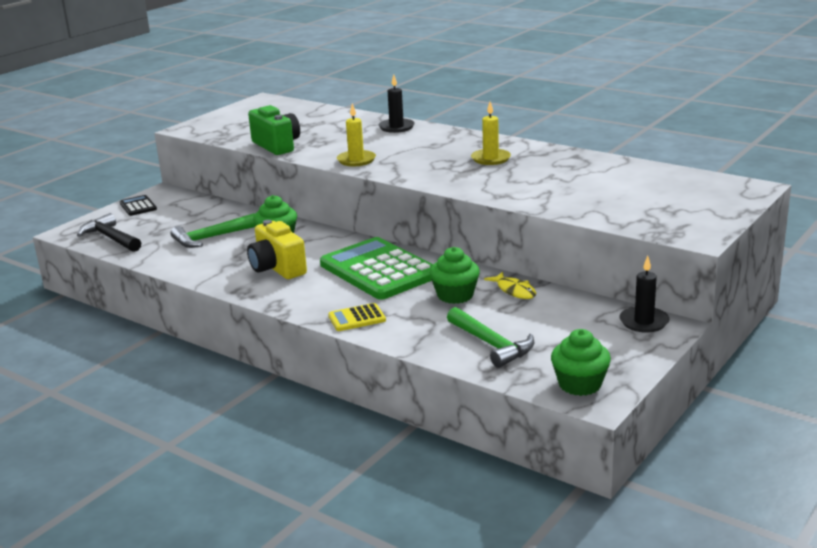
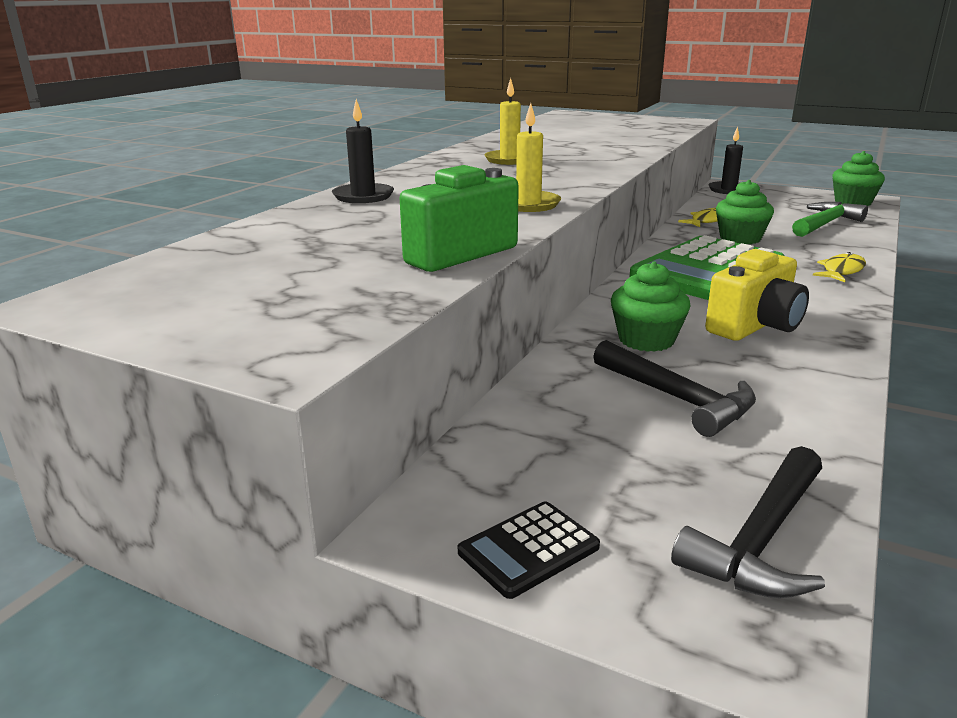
camera: 100 degrees left, 0 degrees up
green hammer [171,213,255,248] -> black hammer [593,340,756,437]
yellow calculator [328,303,386,331] -> yellow fish [813,252,866,282]

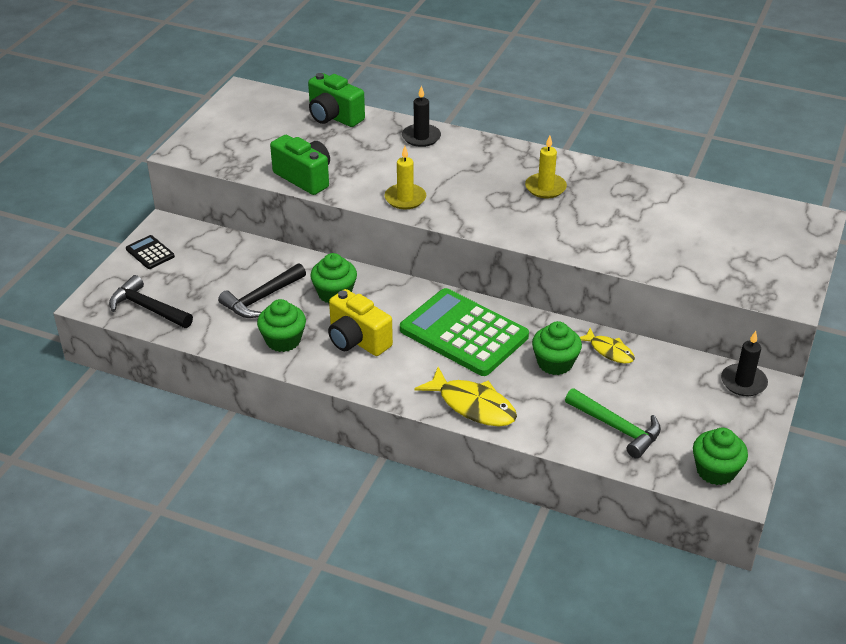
camera: 85 degrees right, 15 degrees up
yellow fish [813,252,866,282] -> yellow fish [414,367,517,426], size x1.64
none -> green cupcake [257,299,306,352]
none -> green camera [308,73,365,127]

